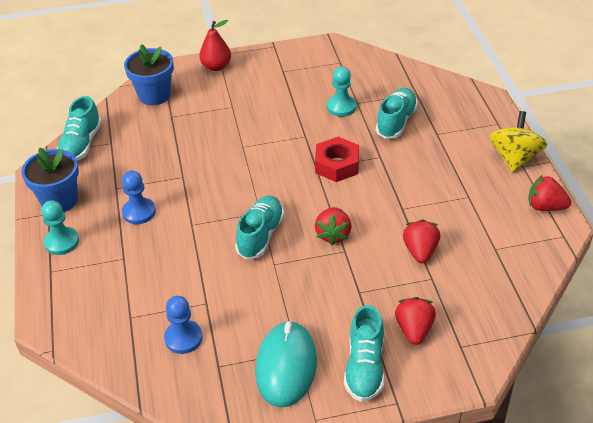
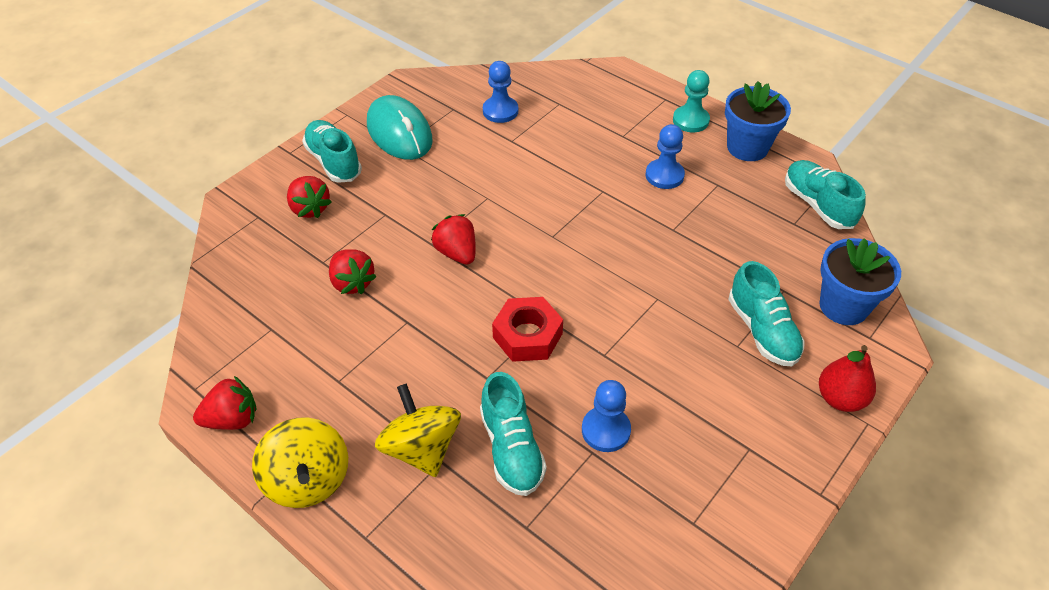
camera: 140 degrees right, 5 degrees up
turquoise shoe [235,196,284,259] -> turquoise shoe moved to [729,261,805,366]
turquoise pawn [327,67,357,117] -> blue pawn [582,380,631,452]
none -> yellow spinning top [375,384,461,477]

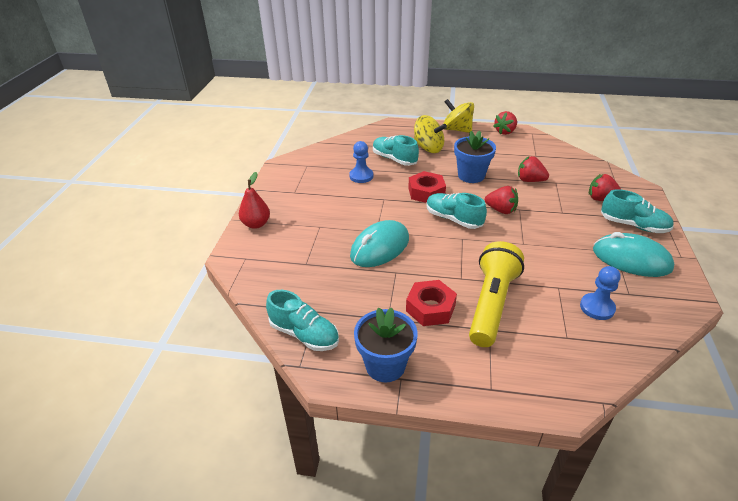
camera: 150 degrees right, 10 degrees down
blue pawn [646,124,685,189] -> red nut [406,280,457,326]
turquoise pawn [673,70,710,132] -> none
turquoise shoe [729,261,805,366] -> turquoise shoe moved to [426,193,487,229]
blue flower pot [820,238,901,325] -> blue flower pot moved to [454,131,496,183]
none -> turquoise mouse [350,220,409,267]
none -> yellow flashlight [469,241,524,347]

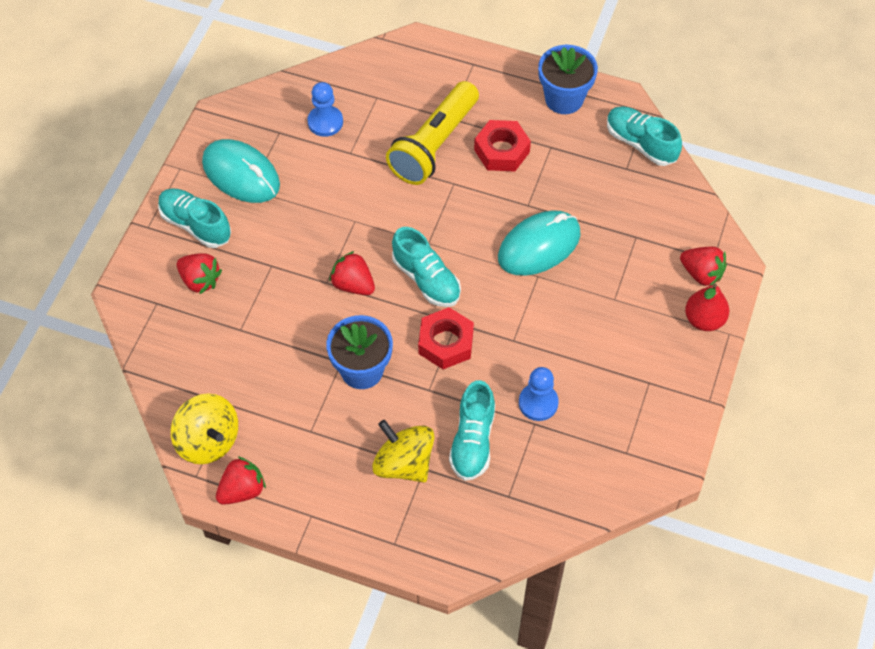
camera: 170 degrees left, 20 degrees up
turquoise shoe [373,135,419,166] -> turquoise shoe turned 45 degrees clockwise [449,380,495,481]
yellow spinning top [443,99,474,133] -> yellow spinning top moved to [171,393,238,464]
red strawberry [518,156,549,182] -> red strawberry moved to [680,247,727,286]

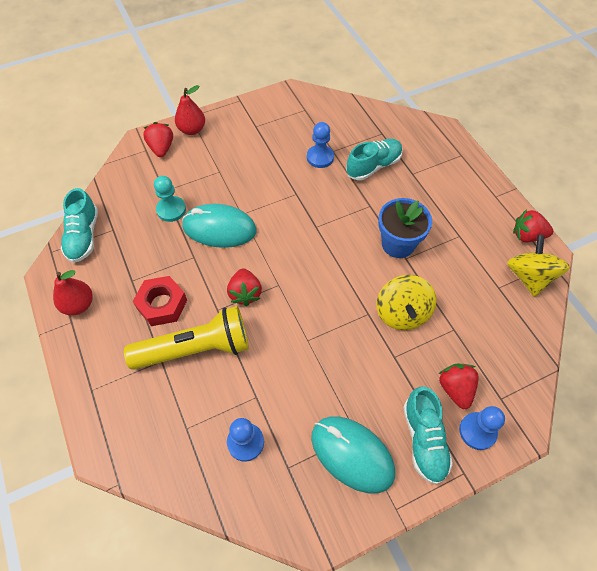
camera: 135 degrees left, 0 degrees up
turquoise mouse [202,139,280,203] -> turquoise mouse turned 45 degrees counterclockwise [311,416,395,493]
red strawberry [329,251,375,295] -> red strawberry moved to [227,268,262,306]
yellow spinning top [372,420,434,482] -> yellow spinning top moved to [377,275,436,330]
turquoise shoe [392,227,461,307] -> none
red nut [418,307,474,369] -> none
blue flower pot [538,45,598,114] -> red pear [53,270,93,316]
none -> turquoise pawn [154,176,186,222]
none -> blue pawn [459,406,505,450]

